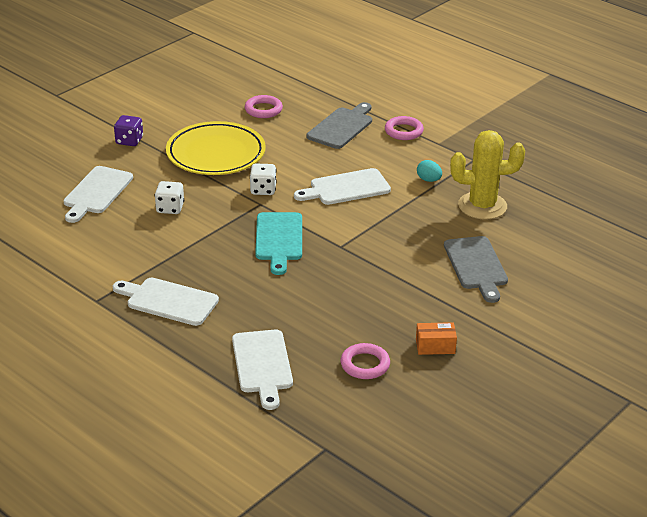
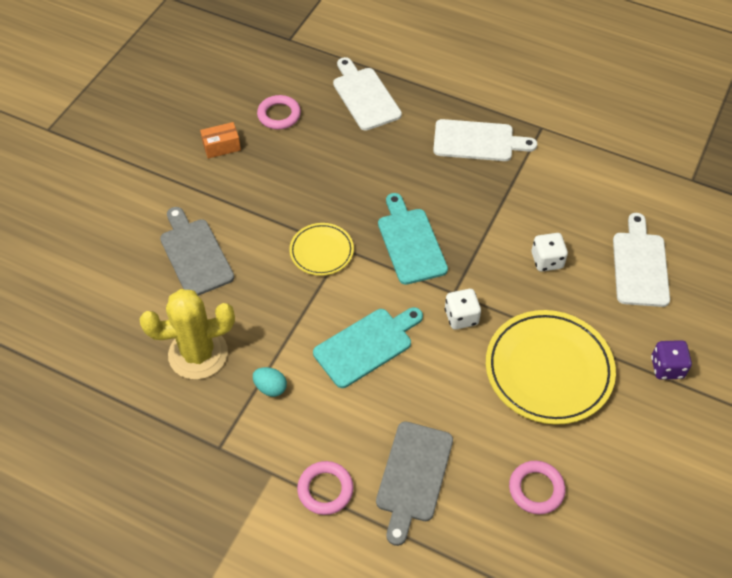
camera: 165 degrees right, 20 degrees up
white cutting board [294,168,391,205] -> turquoise cutting board [313,307,423,388]
none -> yellow plate [289,223,354,276]

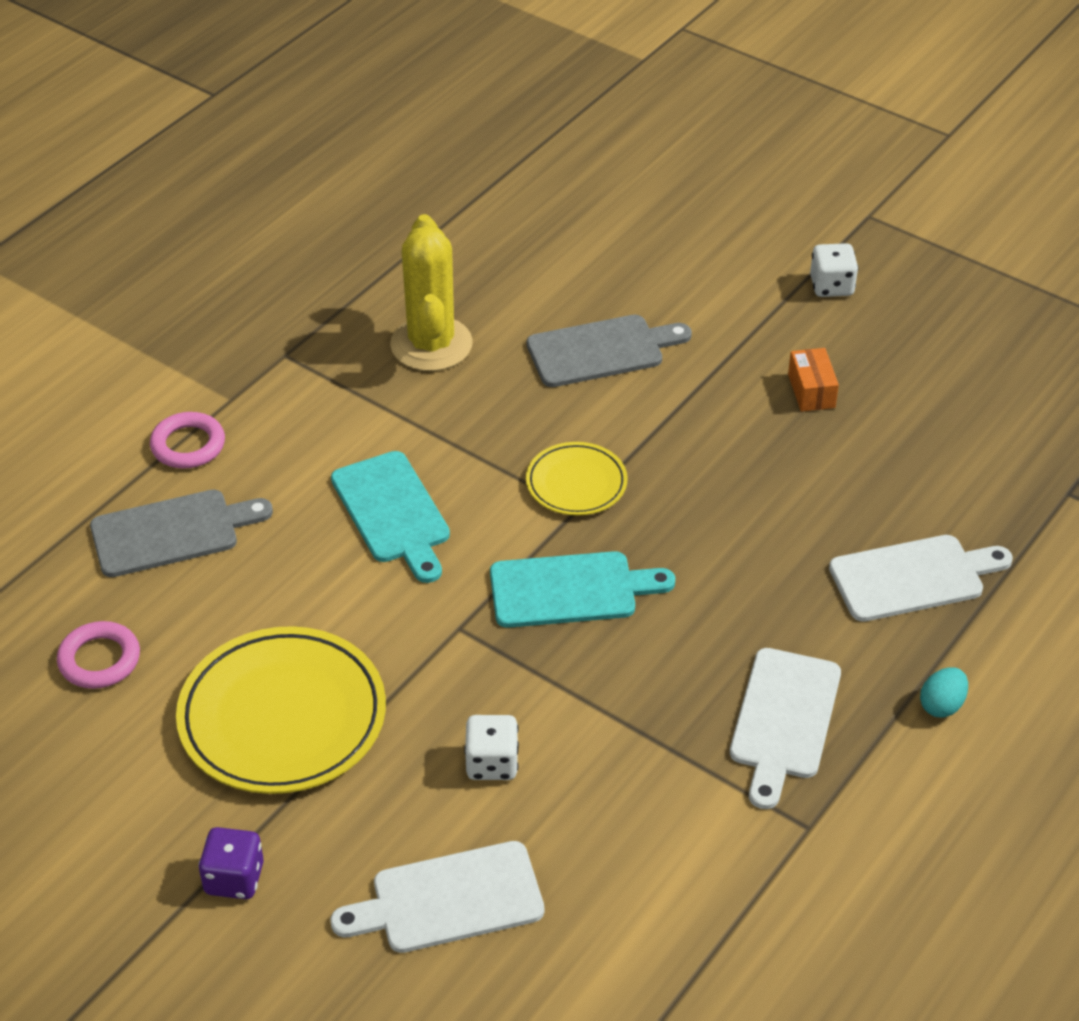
camera: 100 degrees right, 10 degrees down
turquoise egg [253,367,287,397] -> turquoise egg moved to [920,667,968,718]
pink ring [257,95,301,129] -> none
grey cutting board [376,421,453,546] -> grey cutting board turned 135 degrees clockwise [90,490,273,577]
white dice [445,289,481,330] -> white dice moved to [810,243,858,297]
white cutting board [613,213,670,307] -> white cutting board turned 150 degrees clockwise [331,841,544,953]

